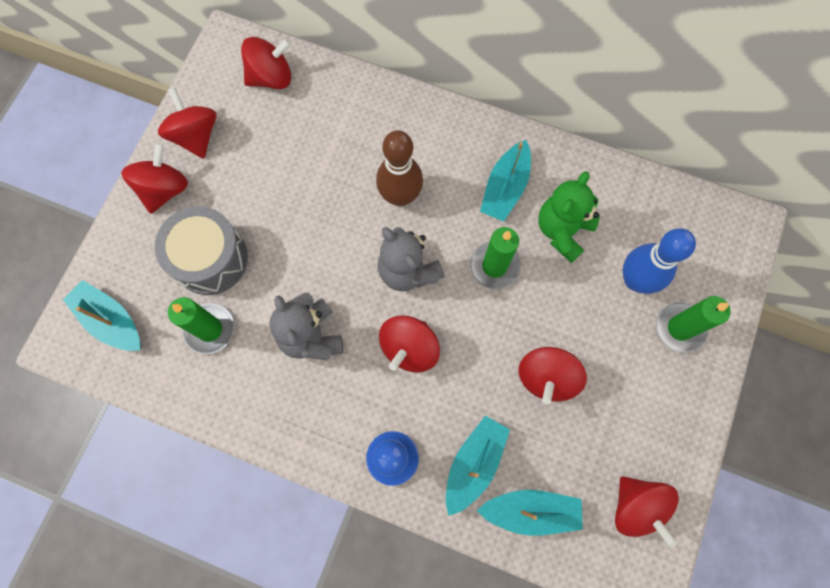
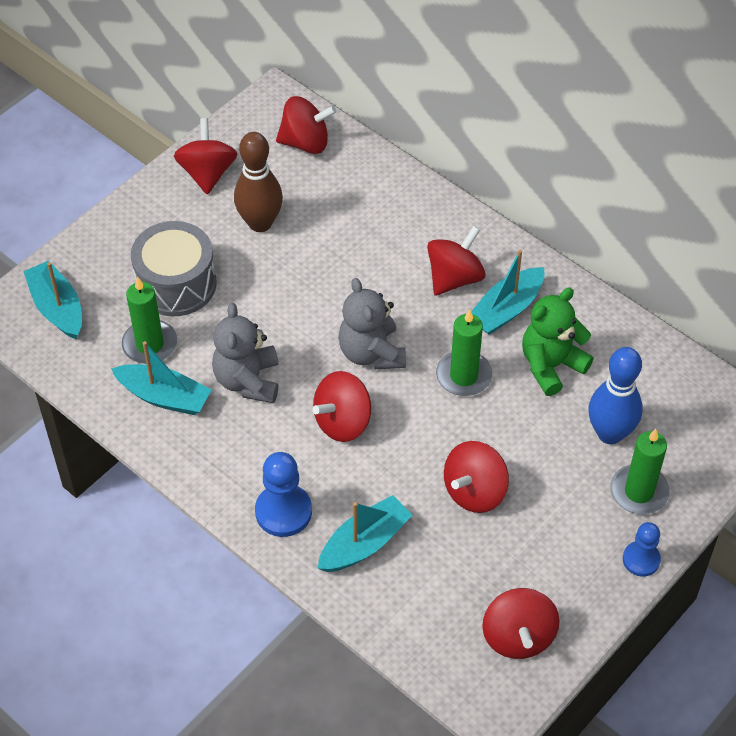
camera: 20 degrees right, 20 degrees down
red spinning top [121,143,188,214] -> red spinning top moved to [427,226,486,295]
brown bowling pin [376,130,423,206] -> brown bowling pin moved to [234,132,283,232]
turquoise boat [477,490,583,536] -> turquoise boat moved to [111,341,212,415]
none -> blue pawn [623,522,661,577]

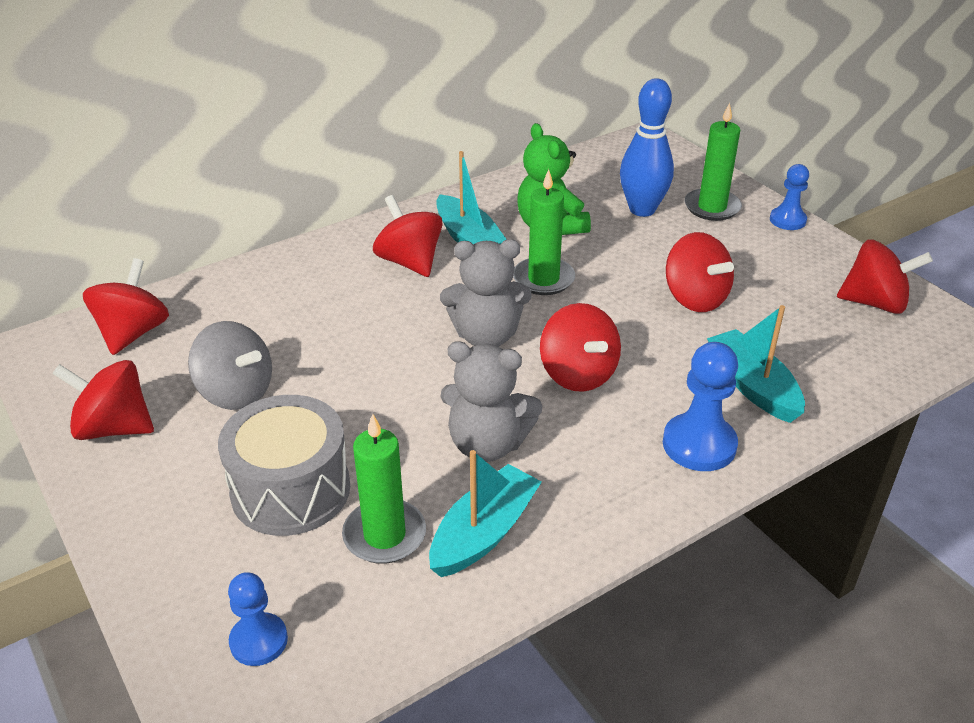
camera: 75 degrees left, 15 degrees down
turquoise boat [23,261,82,340] -> blue pawn [228,572,288,666]
brown bowling pin [234,132,283,232] -> grey spinning top [188,321,272,410]

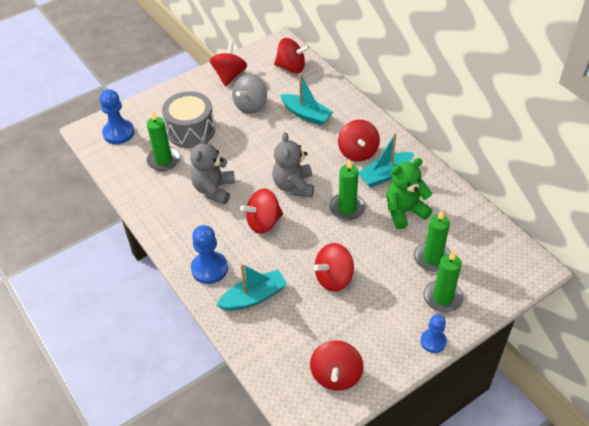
camera: 90 degrees right, 10 degrees up
blue pawn [228,572,288,666] -> blue pawn [100,89,135,144], size x1.55
red spinning top [373,195,442,277] -> red spinning top turned 120 degrees clockwise [338,120,380,162]
turquoise boat [429,450,542,577] -> turquoise boat moved to [280,73,334,126]
blue bowling pin [620,78,674,217] -> green candle [414,210,451,272]

